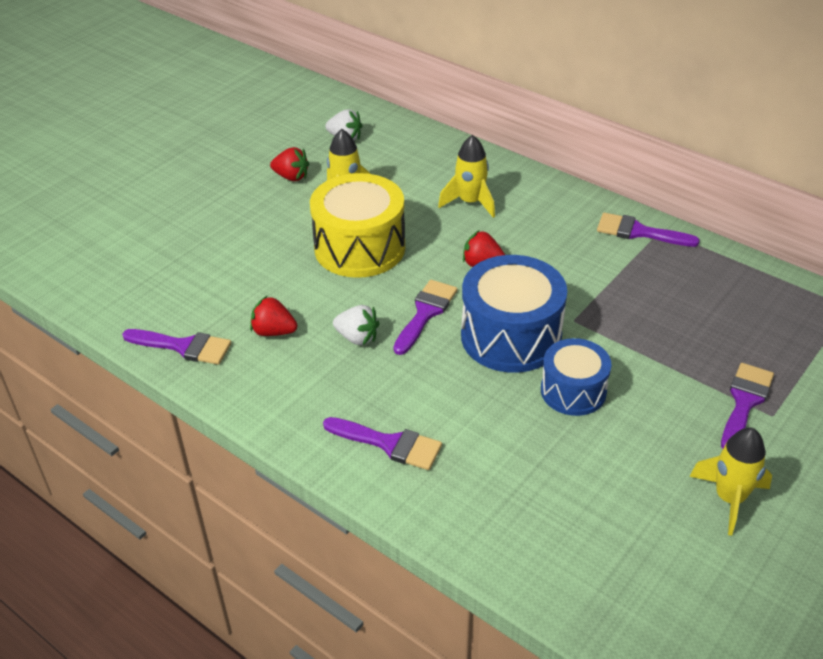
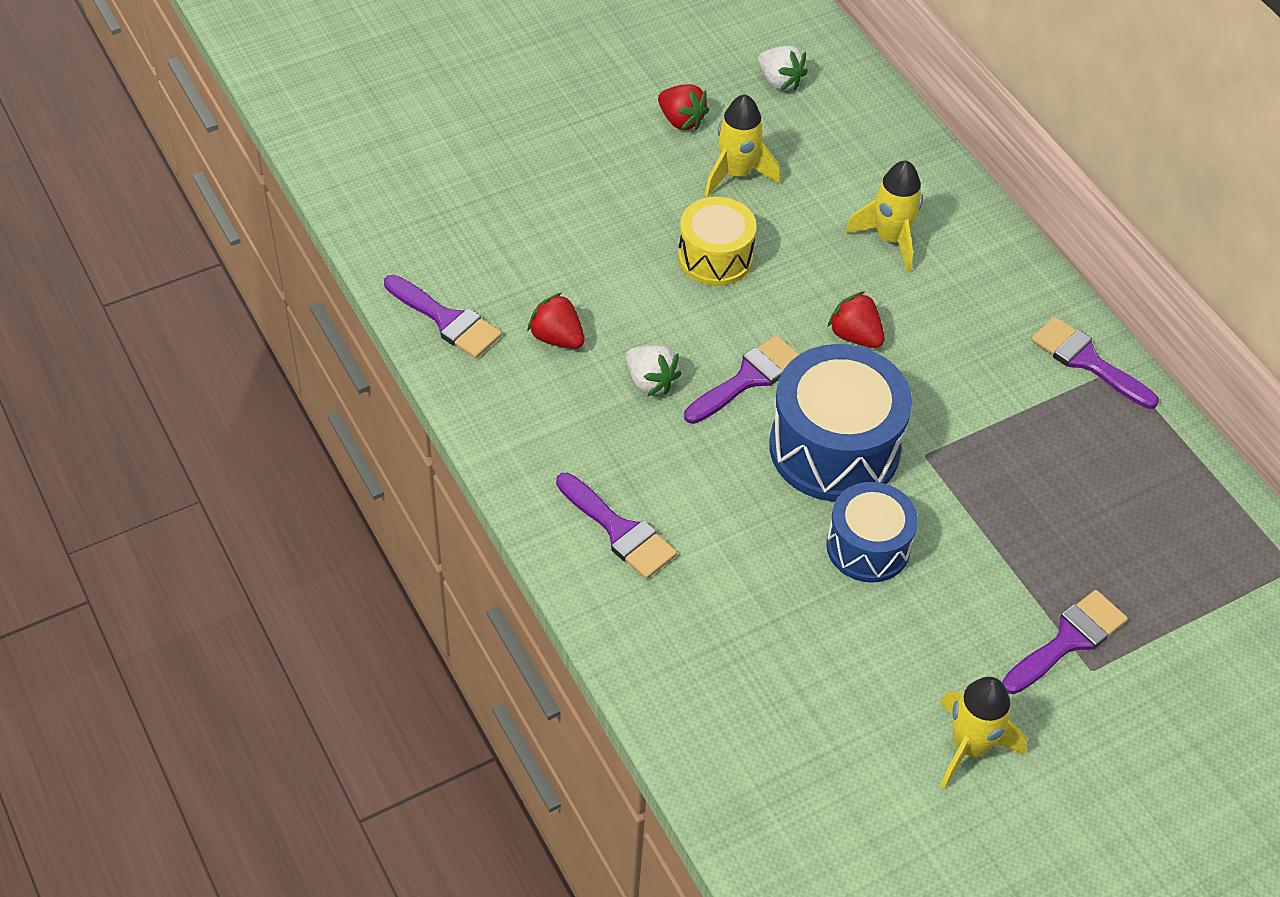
camera: 20 degrees right, 10 degrees up
yellow drum [310,173,405,278] -> yellow drum [678,197,757,286], size x0.62

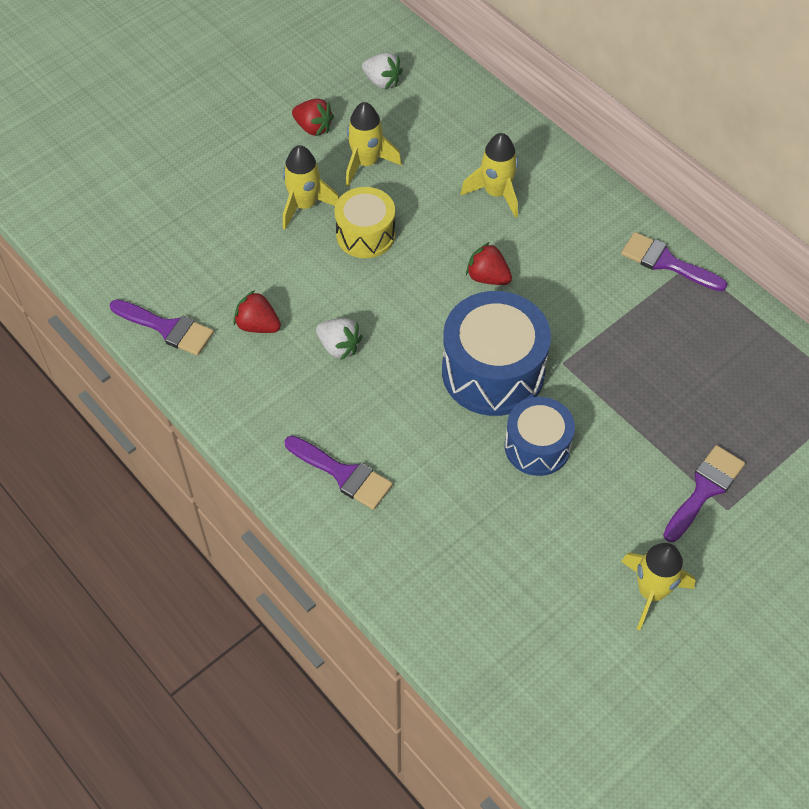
camera: 10 degrees left, 5 degrees up
purple brush [684,335,799,424] -> none
none -> yellow rocket [283,145,339,230]

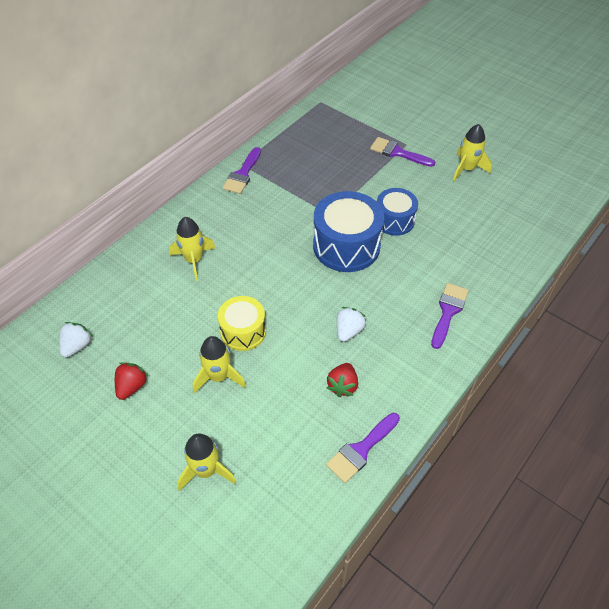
camera: 100 degrees left, 5 degrees down
purple brush [110,299,214,356] -> purple brush turned 150 degrees counterclockwise [326,413,400,483]
yellow rocket [346,102,402,186] -> yellow rocket moved to [177,433,236,491]
red strawberry [466,242,512,285] -> none

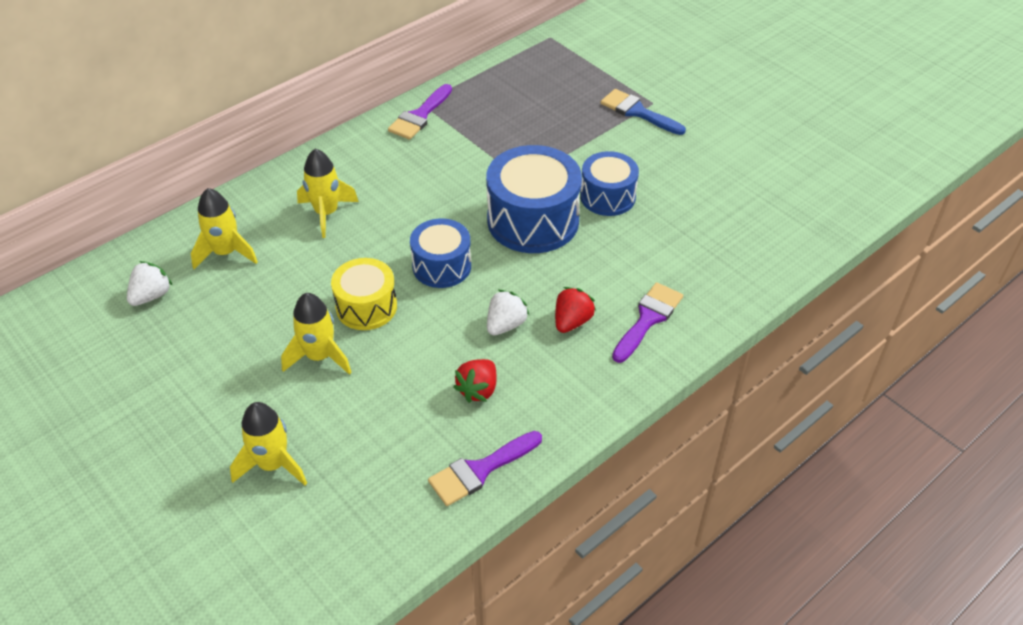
camera: 10 degrees right, 5 degrees down
red strawberry [115,362,149,400] -> red strawberry moved to [555,287,596,333]
purple brush [370,137,435,167] -> blue brush [601,89,686,135]
yellow rocket [453,124,492,181] -> yellow rocket moved to [191,188,258,269]
none -> blue drum [410,218,471,288]

